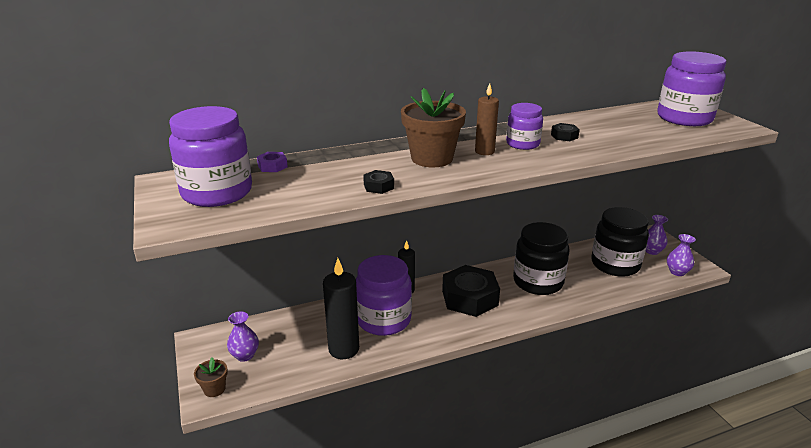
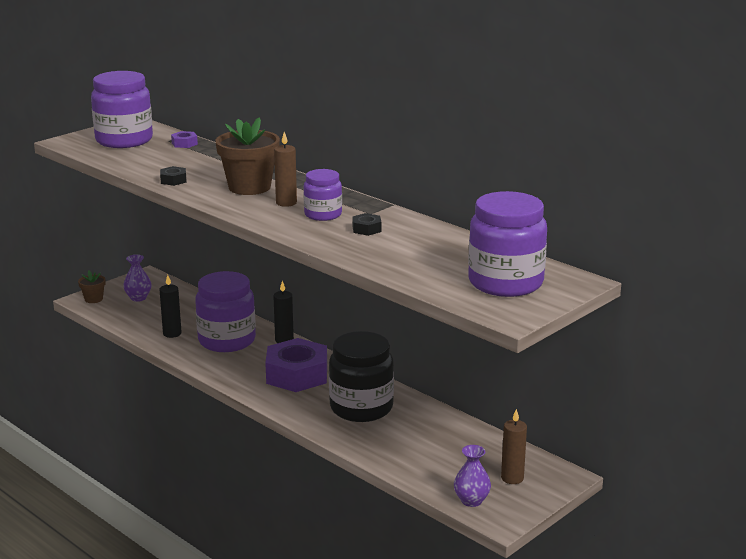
camera: 65 degrees right, 5 degrees down
black candle [323,258,359,359] -> black candle [159,275,182,338], size x0.61
black nut [442,265,500,317] -> purple nut [265,338,327,392]
black jar [591,207,649,277] -> none
purple vase [646,215,668,255] -> brown candle [501,409,527,484]

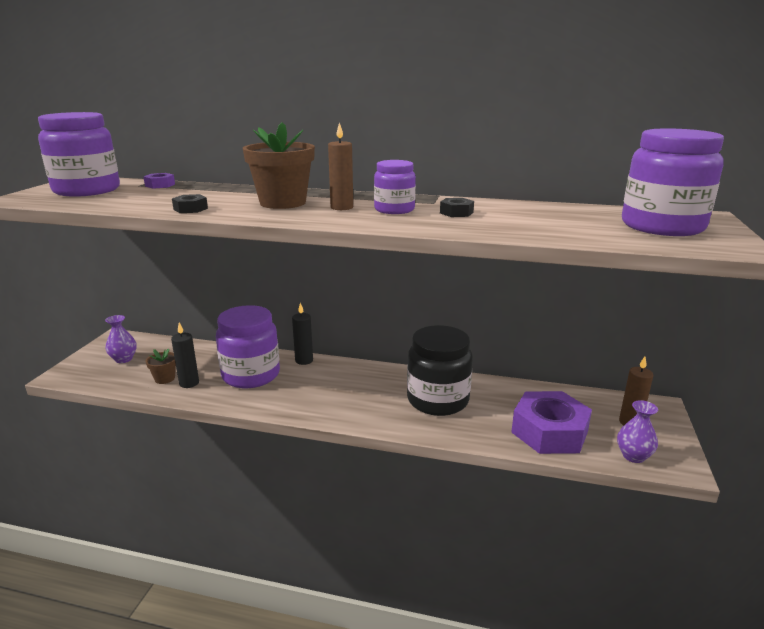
camera: 30 degrees left, 0 degrees up
brown flower pot [78,271,106,303] -> brown flower pot moved to [146,349,176,384]
purple nut [265,338,327,392] -> purple nut moved to [511,391,592,454]

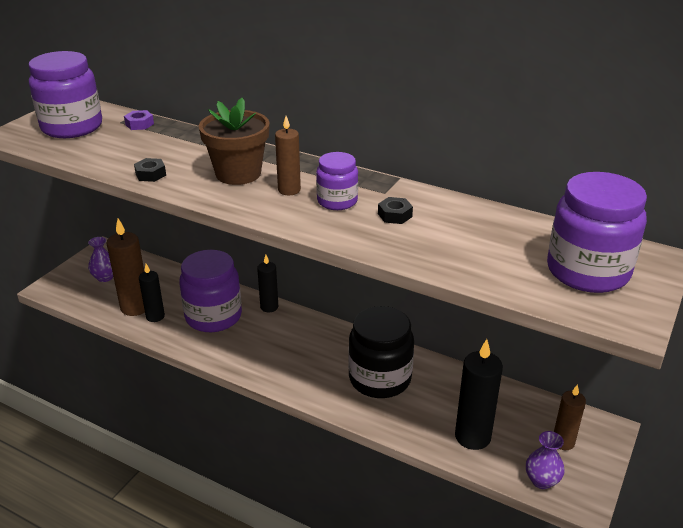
camera: 15 degrees right, 10 degrees up
brown flower pot [146,349,176,384] -> brown candle [106,218,145,316]
purple nut [511,391,592,454] -> black candle [455,339,503,450]

